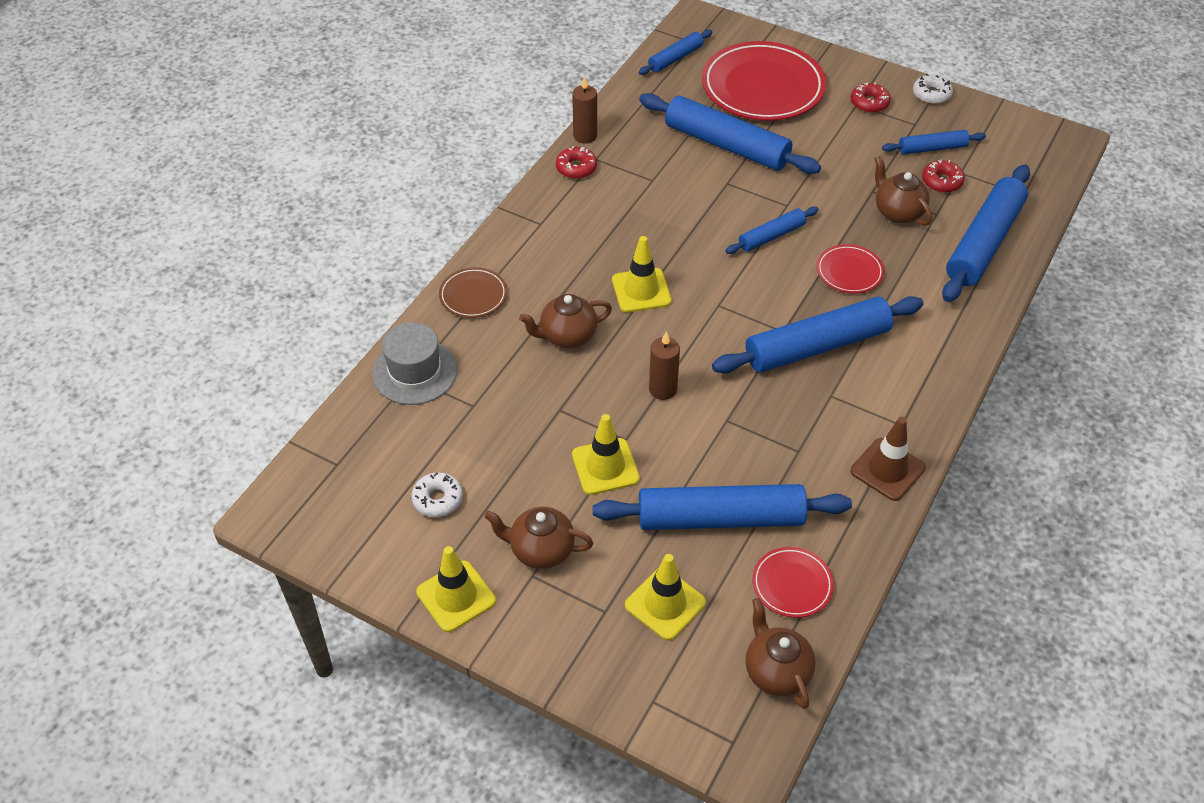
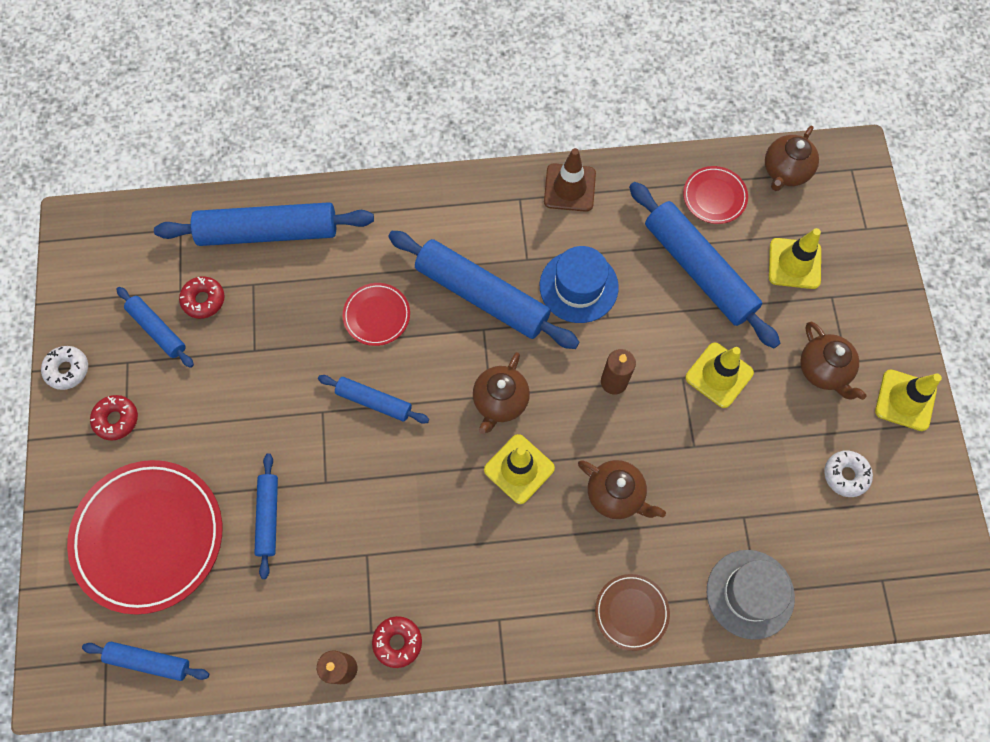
camera: 125 degrees left, 20 degrees up
blue rolling pin [639,93,821,174] -> blue rolling pin [254,453,278,579], size x0.53
brown teapot [874,156,932,226] -> brown teapot moved to [473,352,530,434]
none -> blue hat [540,246,619,323]

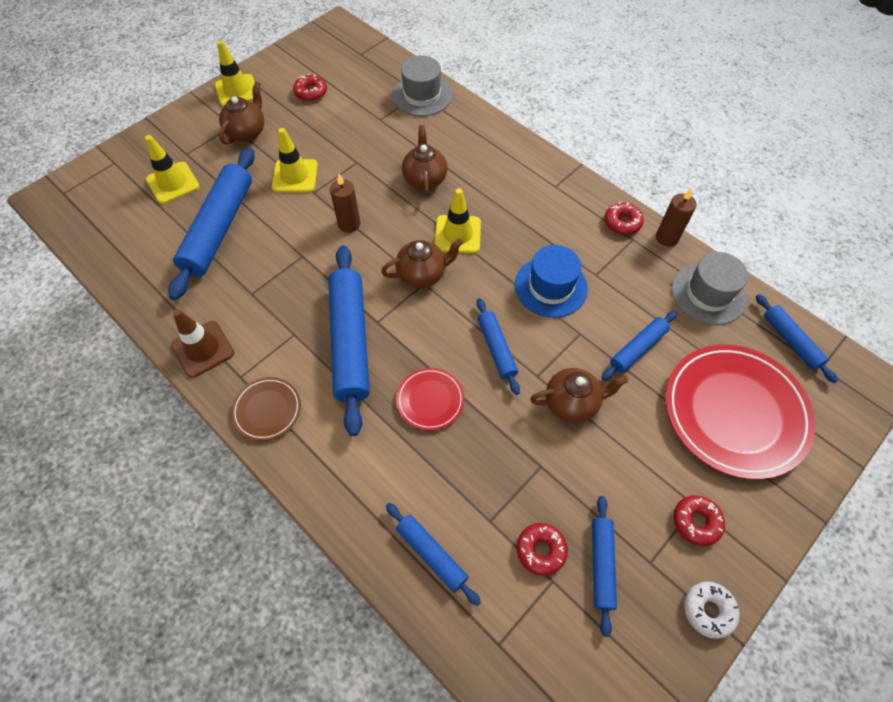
camera: 130 degrees left, 10 degrees down
blue rolling pin [154,202,374,246] -> blue rolling pin [386,503,481,606], size x0.53
blue hat [540,246,619,323] -> blue hat moved to [515,245,588,318]
brown plate [595,574,670,651] -> brown plate moved to [231,377,301,441]
red plate [683,166,748,224] -> none
brown teapot [765,126,819,191] -> brown teapot moved to [530,368,628,423]
white donut [824,450,873,497] -> red donut [293,74,327,102]
none -> grey hat [672,252,748,325]

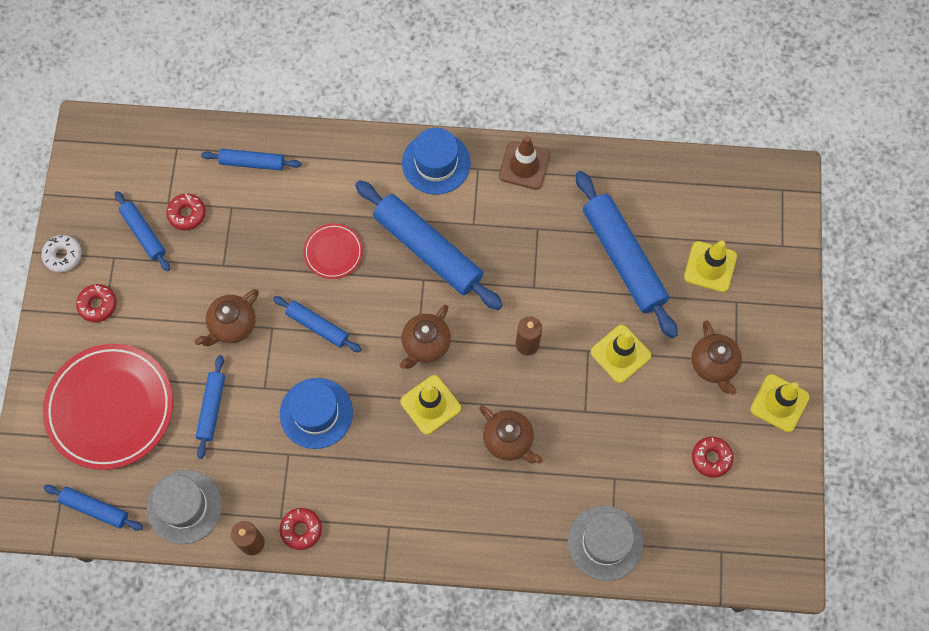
camera: 140 degrees right, 10 degrees up
brown plate [231,377,301,441] -> blue hat [402,128,471,195]

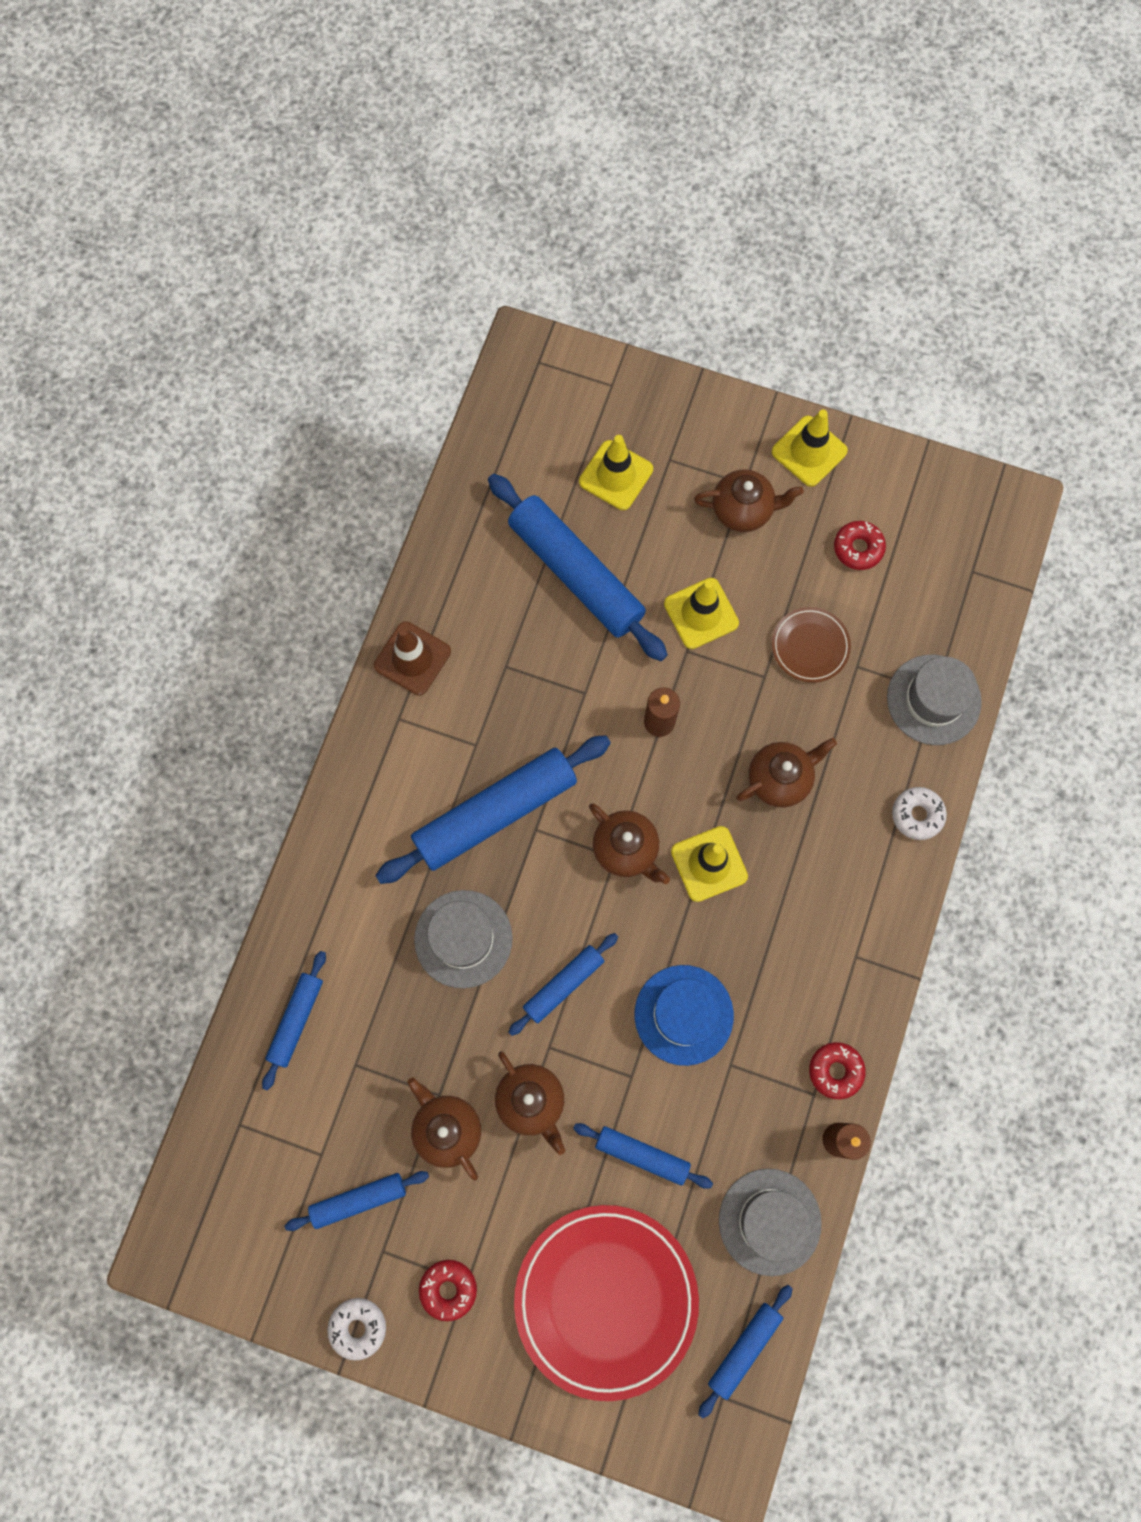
camera: 75 degrees left, 5 degrees up
red donut [166,194,206,230] -> none
red plate [303,223,363,279] -> grey hat [414,890,513,988]
blue hat [402,128,471,195] -> none
blue rolling pin [576,171,678,339] -> blue rolling pin turned 60 degrees clockwise [488,474,668,661]
none -> brown teapot [408,1077,481,1180]
none -> brown plate [772,607,851,683]
none -> white donut [892,787,947,840]

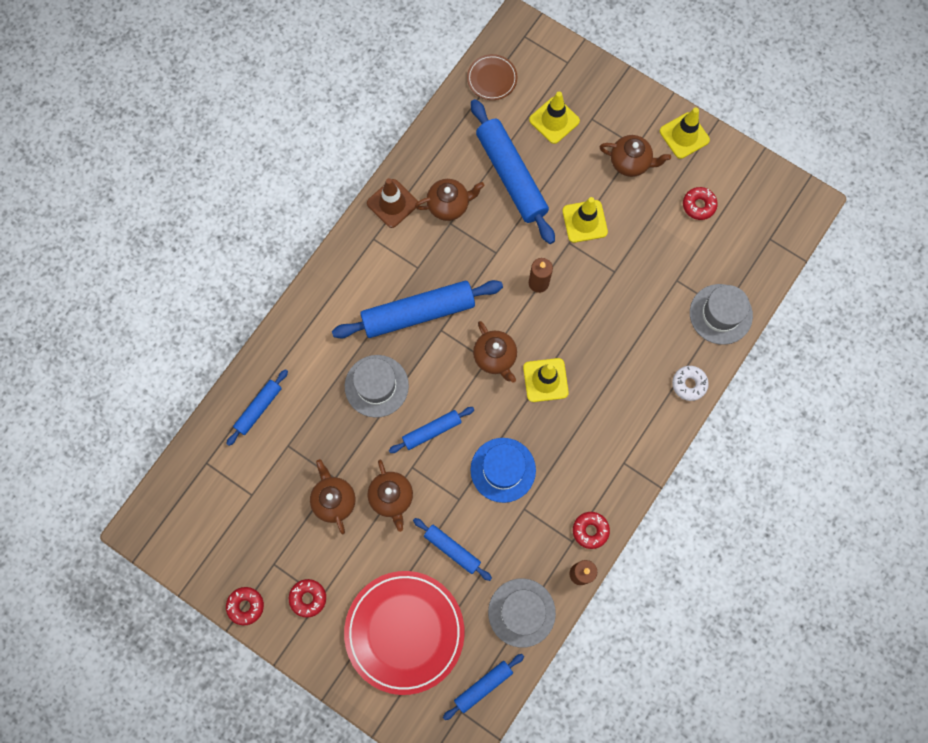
camera: 15 degrees right, 0 degrees up
blue rolling pin [285,1171,429,1231] -> none
white donut [327,1298,386,1361] -> red donut [226,587,264,625]
brown teapot [737,738,837,807] -> brown teapot moved to [415,179,485,221]
brown plate [772,607,851,683] -> brown plate moved to [467,54,517,100]

